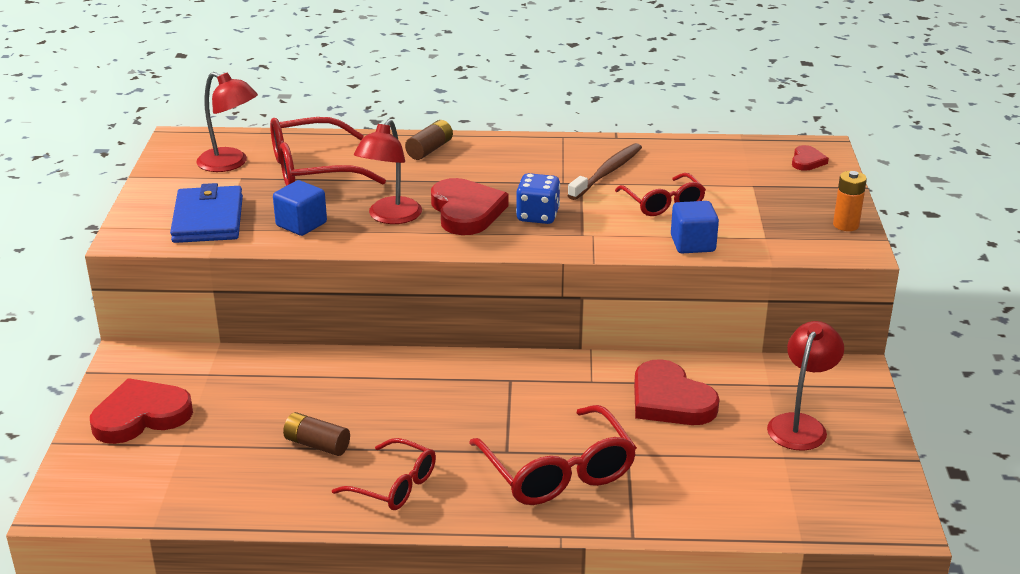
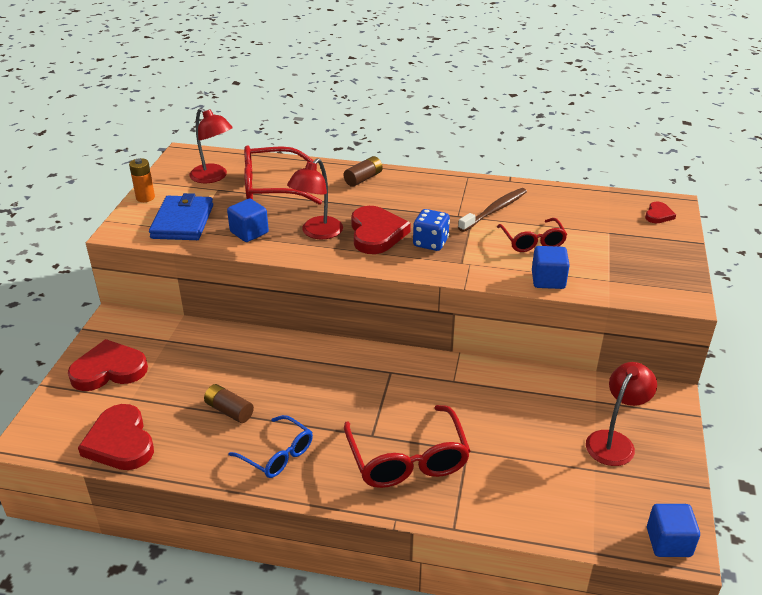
camera: 10 degrees right, 5 degrees up
red glasses [332,438,436,510] -> blue glasses [228,415,313,478]
red heart [634,359,720,425] -> red heart moved to [78,404,154,470]
orange battery [833,171,867,231] -> orange battery moved to [129,158,155,202]
none -> blue cube [647,504,700,557]

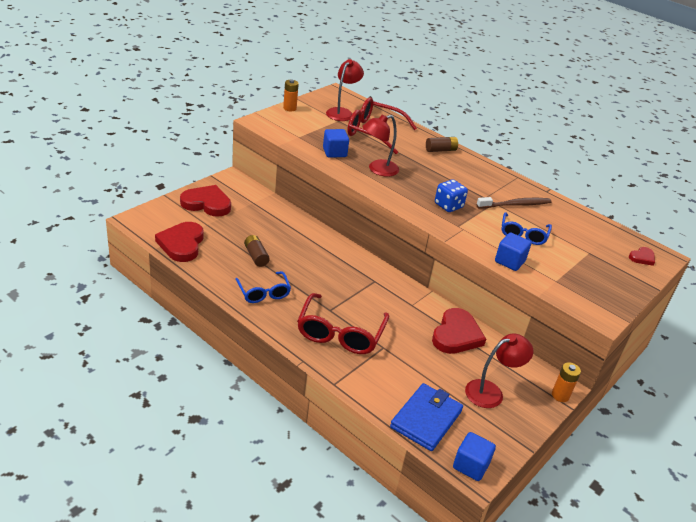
camera: 25 degrees right, 0 degrees up
blue wallet [149,193,213,240] -> blue wallet moved to [390,383,463,451]
red lamp [189,108,233,183] -> red lamp turned 135 degrees counterclockwise [326,59,364,121]
red heart [351,206,411,254] -> red heart moved to [432,308,486,354]
red glasses [497,218,568,252] -> blue glasses [501,212,552,245]
none -> orange battery [552,362,581,402]

